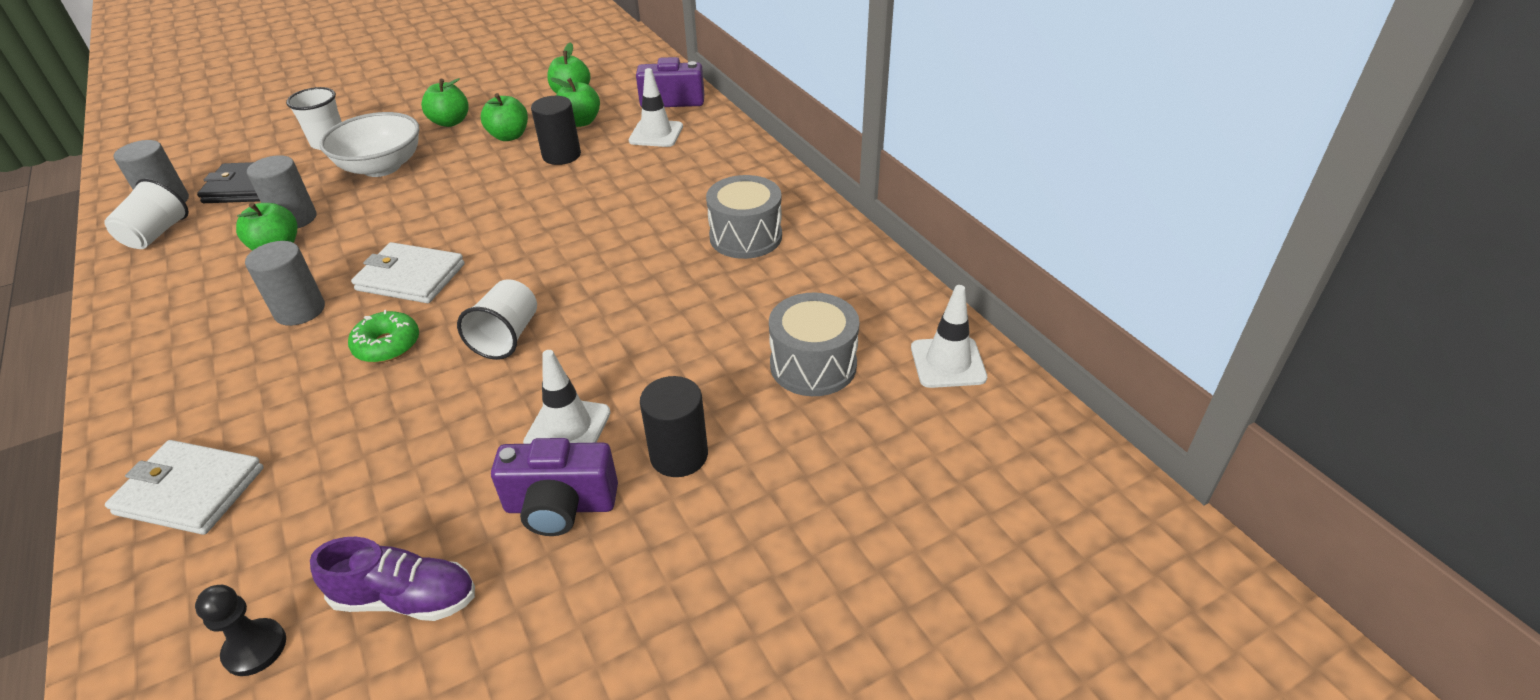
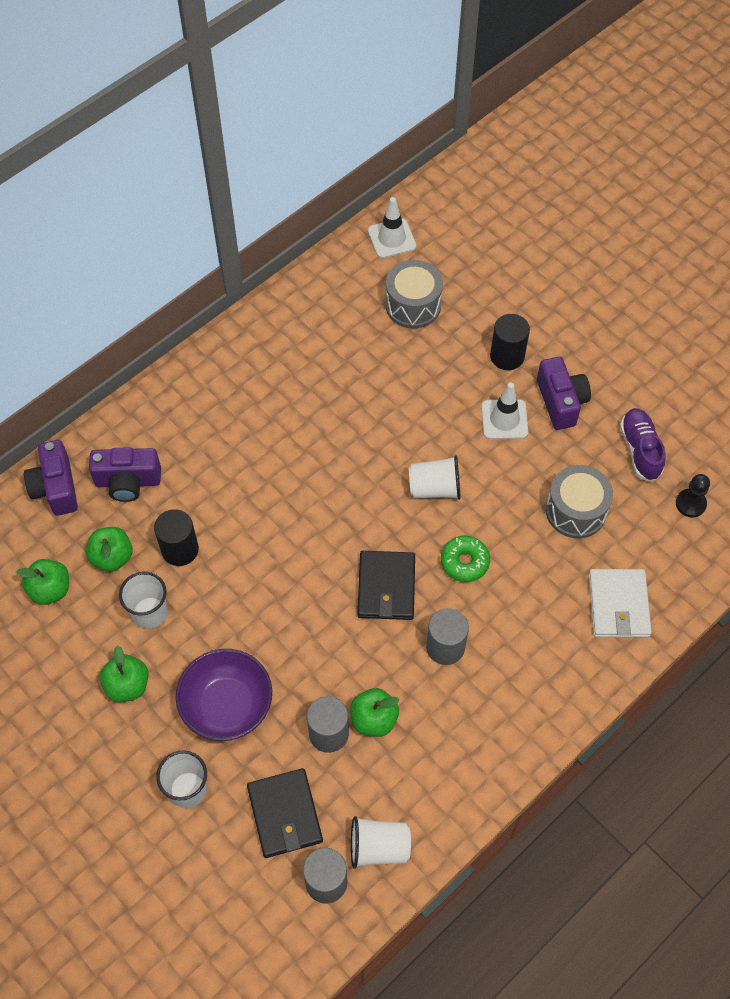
camera: 105 degrees left, 20 degrees up
white bowl [320,112,420,177] -> purple bowl [176,649,272,741]
white wallet [351,242,465,303] -> black wallet [357,551,415,620]
green apple [481,93,528,141] -> white cup [119,572,168,629]
white traffic cone [629,68,683,147] -> purple camera [89,447,161,502]
grey drum [706,175,782,259] -> grey drum moved to [546,465,613,538]

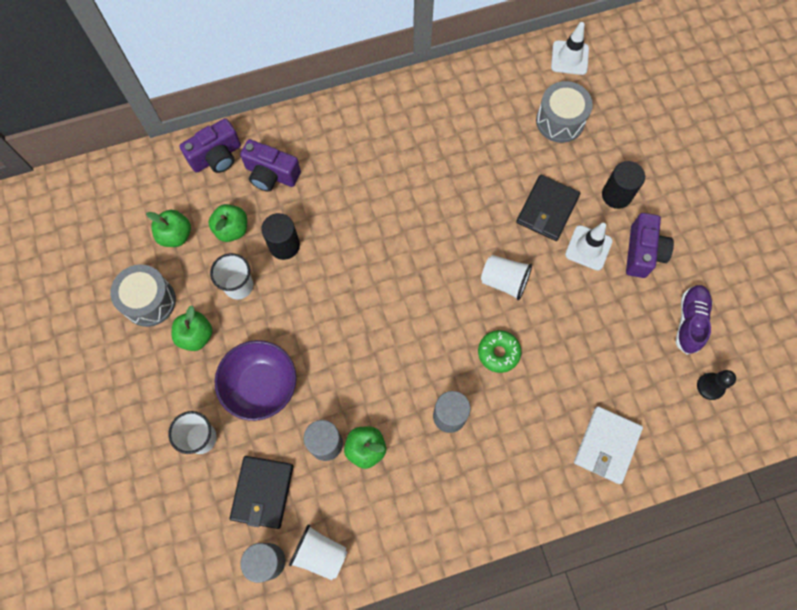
camera: 25 degrees right, 10 degrees up
purple camera [24,440,78,516] -> purple camera turned 135 degrees counterclockwise [179,118,241,173]
black wallet [357,551,415,620] -> black wallet moved to [516,175,580,241]
grey drum [546,465,613,538] -> grey drum moved to [110,265,176,327]

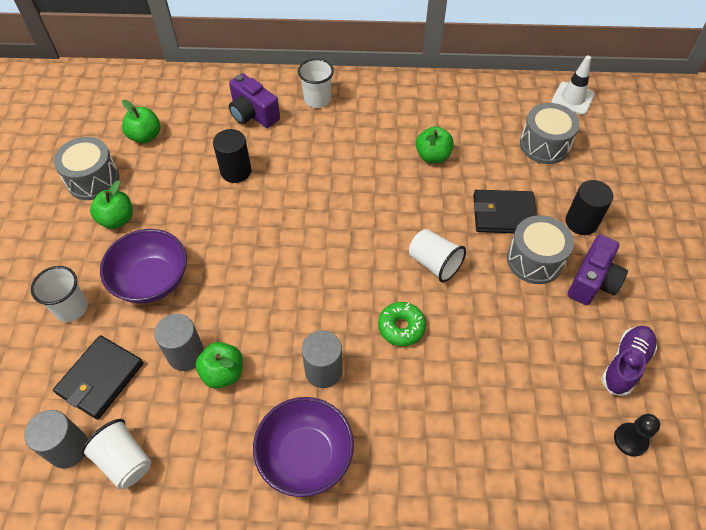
camera: 20 degrees right, 15 degrees down
purple camera [179,118,241,173] -> none
green apple [208,204,247,242] -> green apple moved to [416,126,454,163]
white cup [210,253,253,299] -> white cup moved to [298,58,334,108]
black wallet [516,175,580,241] -> black wallet turned 45 degrees clockwise [473,190,537,233]
white traffic cone [565,223,613,271] -> grey drum [507,215,574,284]
white wallet [574,406,643,484] -> none
none -> purple bowl [253,397,354,497]

